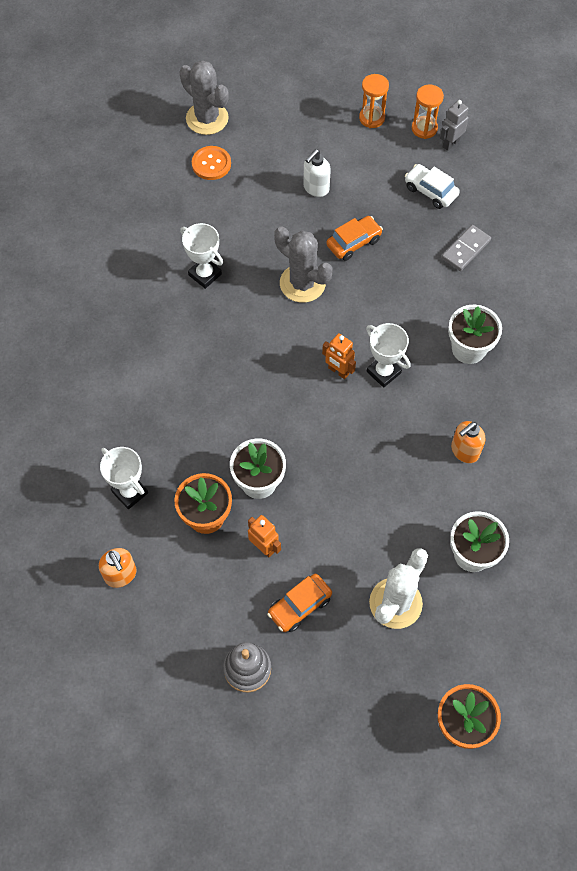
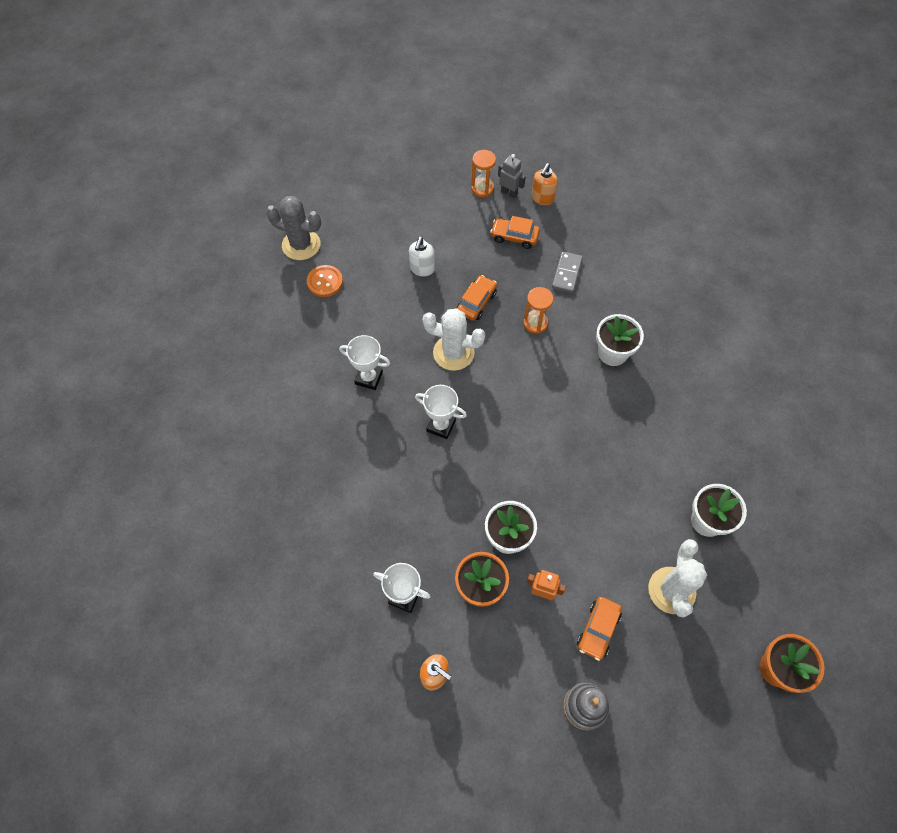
camera: 25 degrees left, 0 degrees up
grey cactus [274,226,333,303] -> white cactus [423,308,485,371]
orange robot [322,333,356,379] -> none
orange hourglass [359,74,389,128] -> orange hourglass moved to [523,287,553,334]
white trophy [366,323,410,388] -> white trophy moved to [415,385,467,439]
white car [405,164,460,209] -> orange car [490,216,540,249]
grey robot [440,100,468,151] -> grey robot turned 105 degrees clockwise [498,154,526,198]
orange soap dispenser [451,421,485,463] -> orange soap dispenser moved to [531,163,558,205]

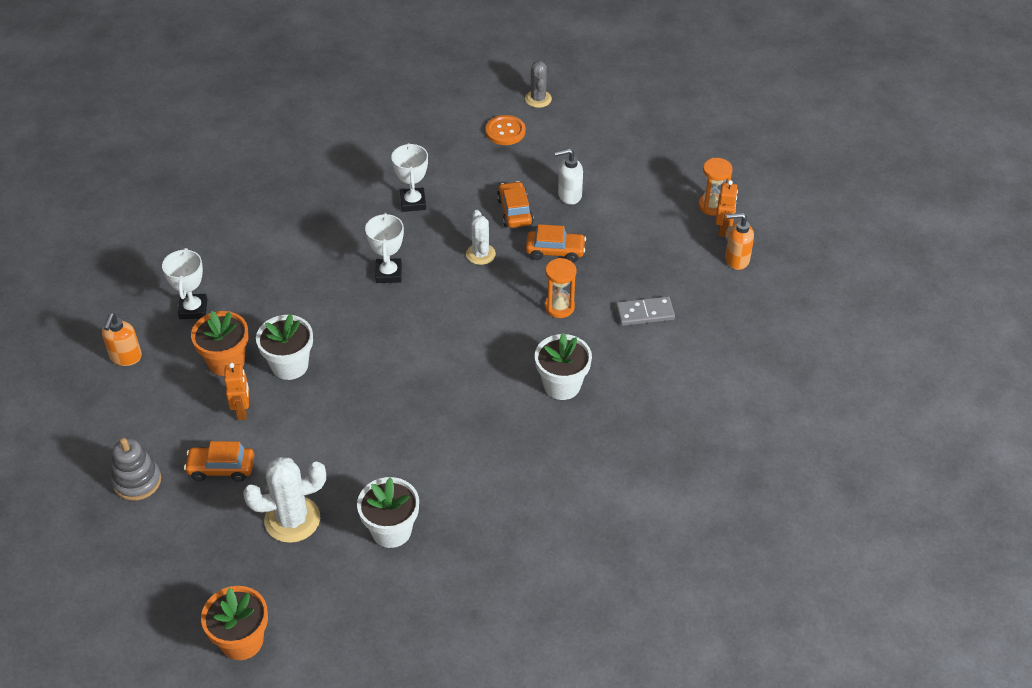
camera: 65 degrees right, 15 degrees down
grey cactus [266,196,321,260] -> grey cactus [525,61,552,108], size x0.62
white cactus [423,308,485,371] -> white cactus [466,210,496,265], size x0.62
orange car [490,216,540,249] -> orange car moved to [497,181,534,228]
grey robot [498,154,526,198] -> orange robot [716,180,738,237]

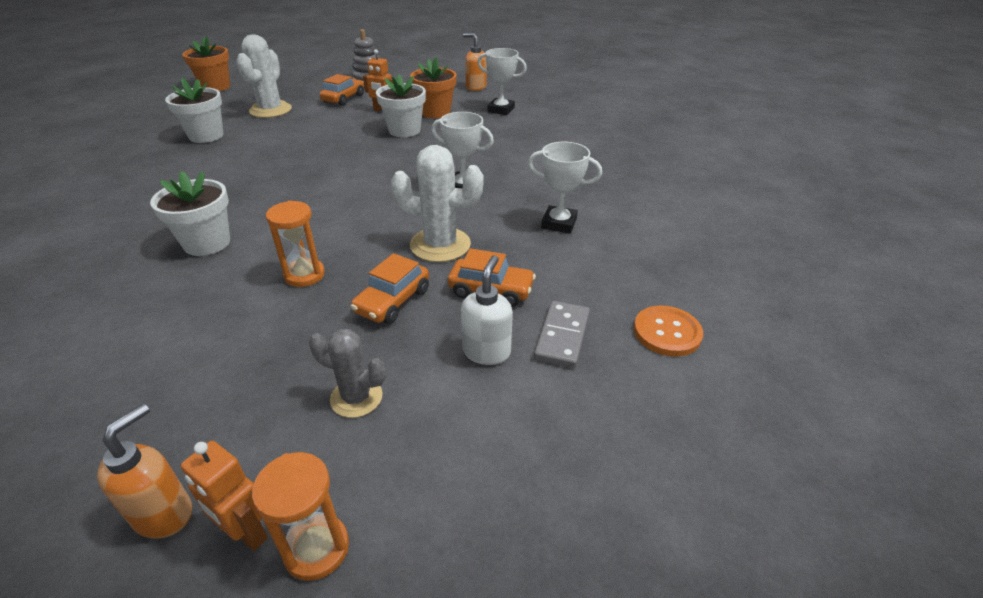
camera: 115 degrees right, 10 degrees down
white cactus [466,210,496,265] -> white cactus [391,145,484,262], size x1.61
grey cactus [525,61,552,108] -> grey cactus moved to [309,329,386,418]
grey domino [616,296,675,326] -> grey domino moved to [534,301,590,368]

